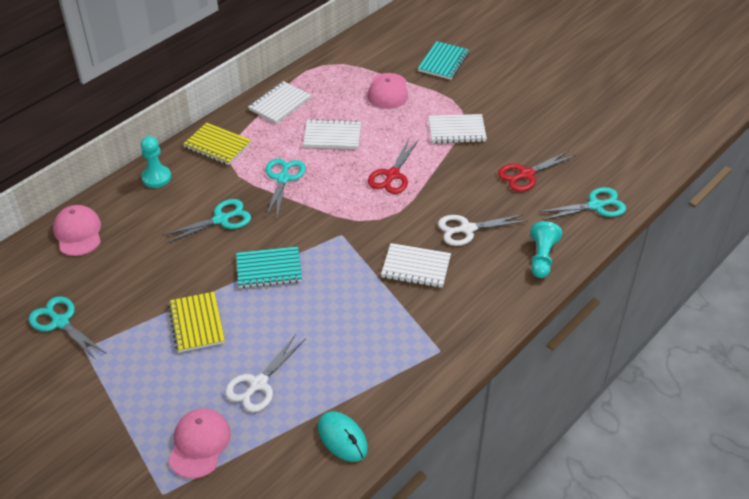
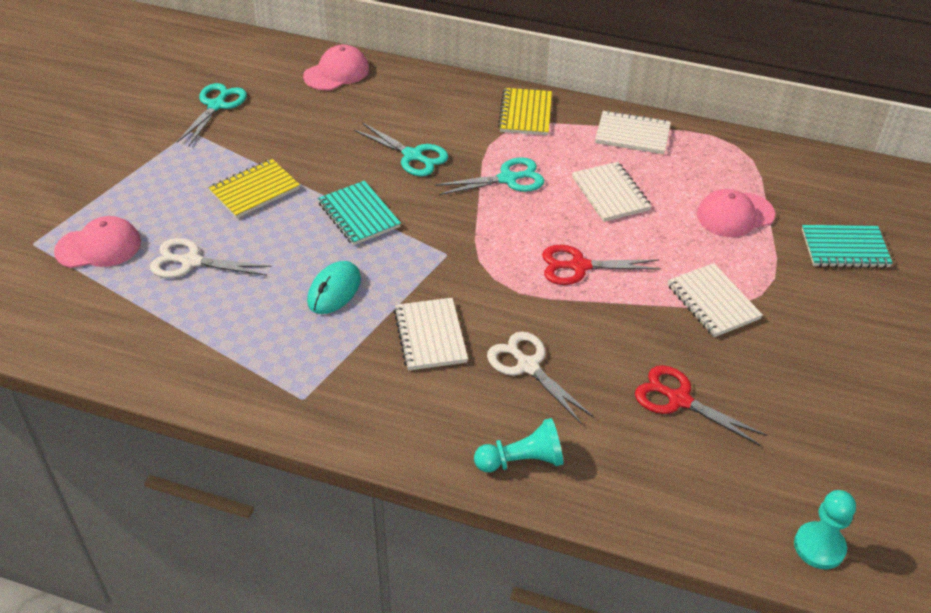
camera: 65 degrees right, 0 degrees up
turquoise pawn [141,136,171,188] -> turquoise pawn moved to [794,490,856,569]
turquoise mouse [318,411,368,462] -> turquoise mouse moved to [307,261,361,314]
turquoise scissors [538,187,626,220] -> none

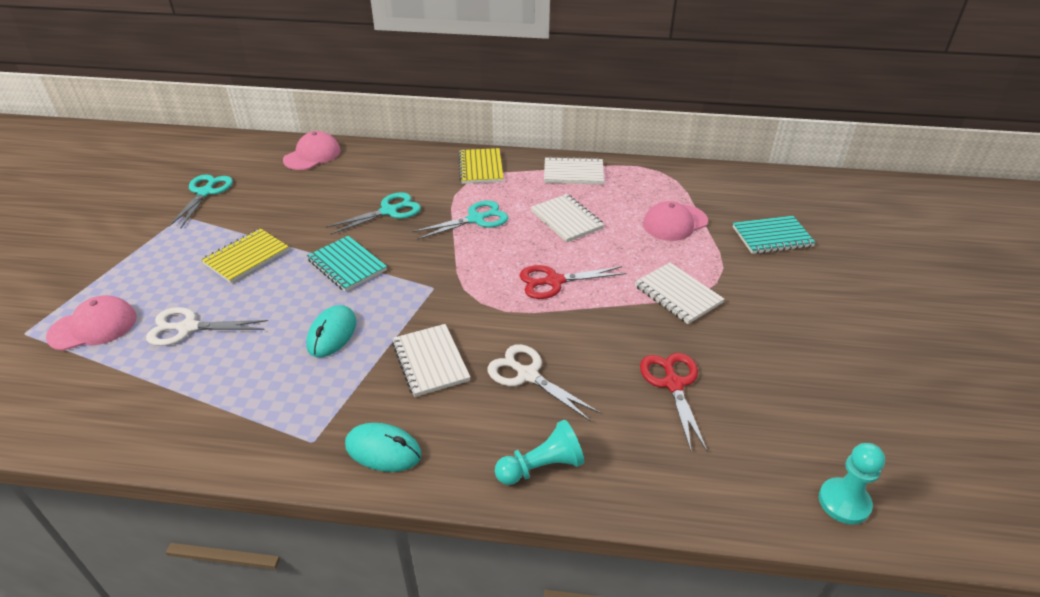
camera: 10 degrees left, 5 degrees down
turquoise scissors [354,123,448,176] -> turquoise scissors turned 60 degrees counterclockwise [326,192,421,235]
red scissors [635,365,767,446] -> red scissors turned 60 degrees clockwise [640,353,708,452]
none -> turquoise mouse [345,423,422,472]

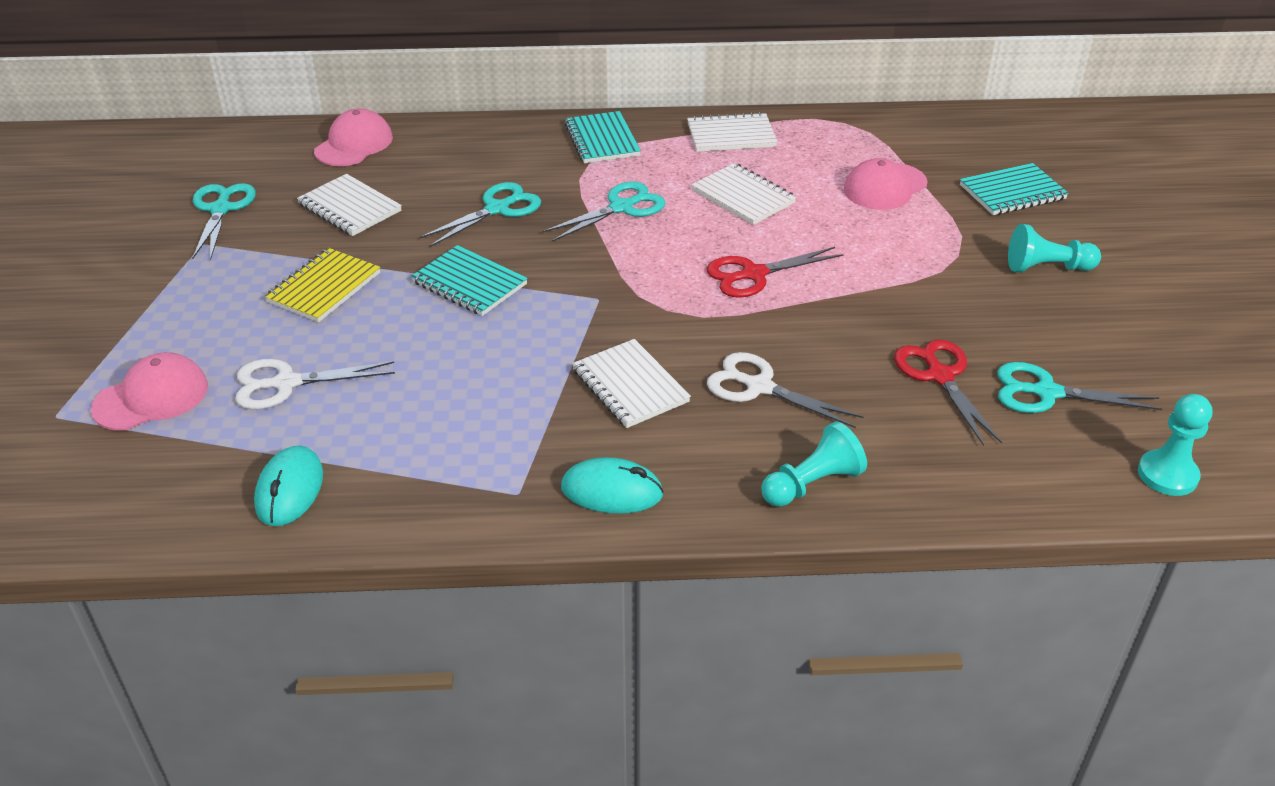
camera: 10 degrees left, 0 degrees up
turquoise mouse [306,305,356,357] -> turquoise mouse moved to [254,446,323,526]
yellow notebook [458,148,504,184] -> turquoise notebook [564,111,641,163]
white notebook [635,263,724,324] -> white notebook moved to [297,174,402,236]
none -> turquoise scissors [997,362,1162,413]
none -> turquoise pawn [1008,224,1101,273]

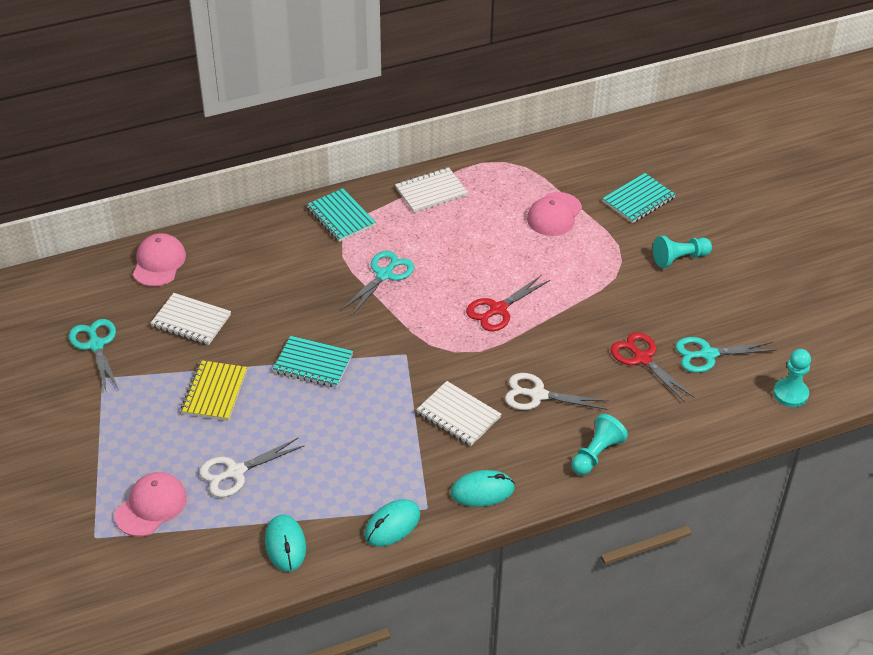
camera: 20 degrees left, 5 degrees up
turquoise scissors [419,182,541,247] -> none
white notebook [691,163,797,225] -> none
none -> turquoise mouse [364,499,420,547]

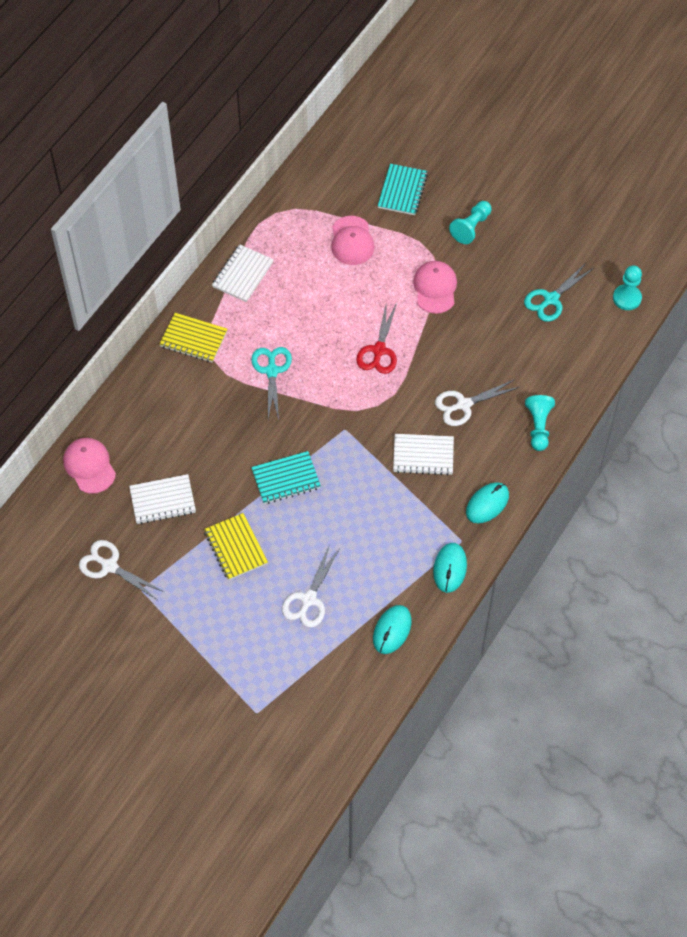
camera: 35 degrees left, 15 degrees up
turquoise scissors [69,319,119,391] -> white scissors [79,540,164,600]
pink cap [114,472,187,537] -> pink cap moved to [413,261,457,314]
turquoise mouse [265,515,306,571] -> turquoise mouse turned 75 degrees clockwise [373,605,411,654]
turquoise notebook [307,188,376,242] -> yellow notebook [159,313,227,363]
red scissors [611,332,694,402] -> none

